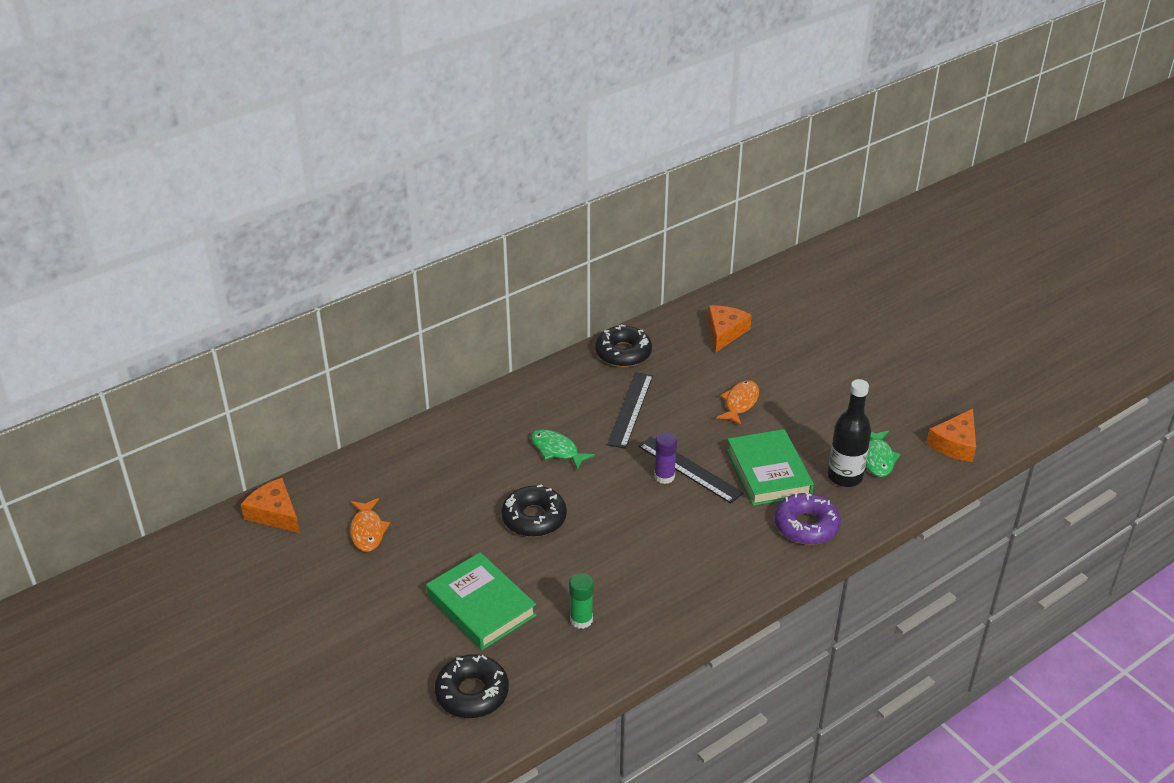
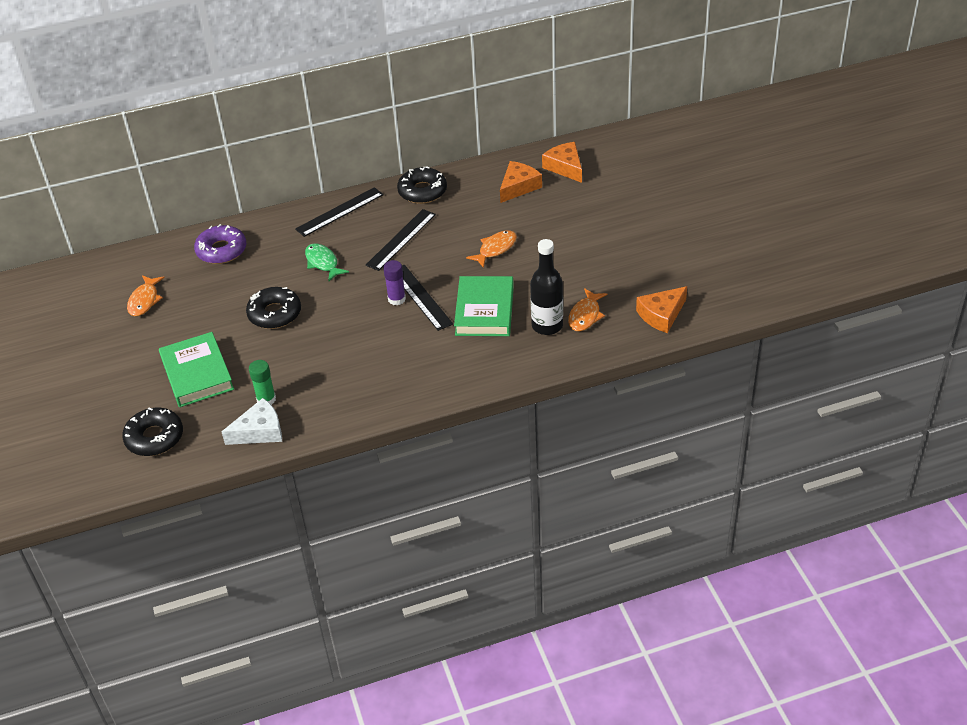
camera: 20 degrees right, 5 degrees up
orange cheese [241,478,300,533] -> orange cheese moved to [542,142,582,183]
purple donut [775,492,841,545] -> purple donut moved to [194,224,246,264]
green fish [866,431,901,477] -> orange fish [568,288,607,331]
none -> white cheese [222,398,282,445]
none -> black ruler [295,187,384,237]

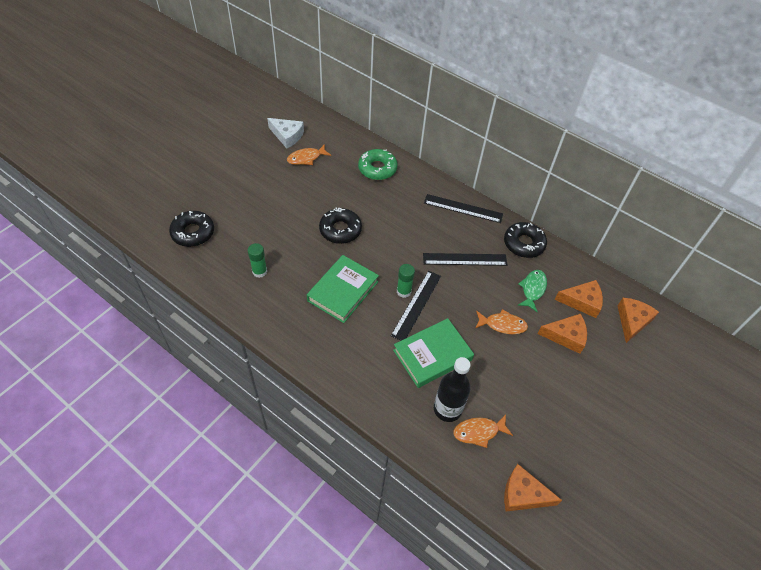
camera: 50 degrees right, 10 degrees up
green book [159,332,234,407] -> green book moved to [307,255,379,323]
purple donut [194,224,246,264] -> green donut [358,149,398,180]
white cheese [222,398,282,445] -> white cheese moved to [267,118,304,148]
green fish [305,243,349,282] -> green fish moved to [518,270,547,312]
purple glue stick [383,260,406,305] -> green glue stick [397,264,415,298]
none -> orange cheese [538,314,587,354]

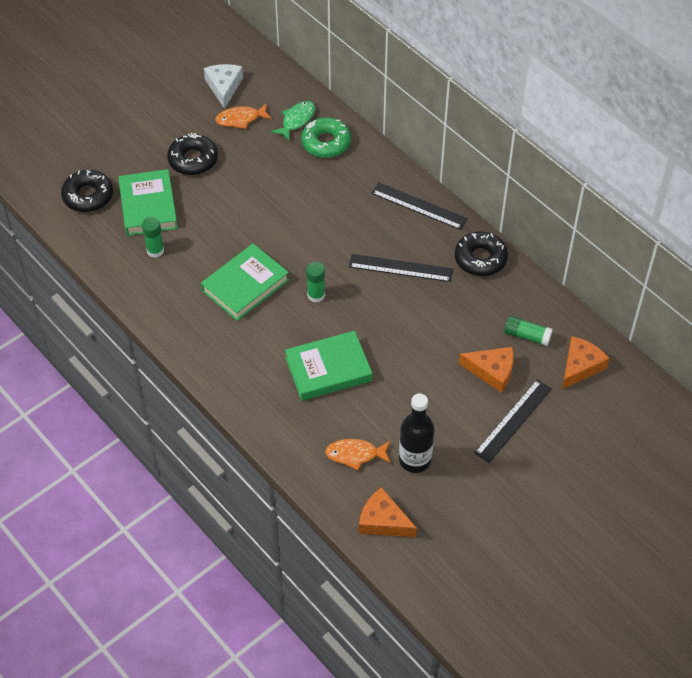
camera: 15 degrees right, 0 degrees up
white cheese [267,118,304,148] -> white cheese turned 135 degrees counterclockwise [204,64,243,109]
black donut [319,207,362,244] -> black donut moved to [167,133,218,175]
black ruler [391,271,441,341] -> black ruler moved to [474,380,552,463]
black bottle [434,357,471,422] -> black bottle moved to [399,393,434,473]
orange fish [475,309,528,334] -> none
green fish [518,270,547,312] -> green fish moved to [271,101,315,141]
orange cheese [555,280,603,318] -> green glue stick [504,316,553,346]
none -> green book [118,169,178,236]

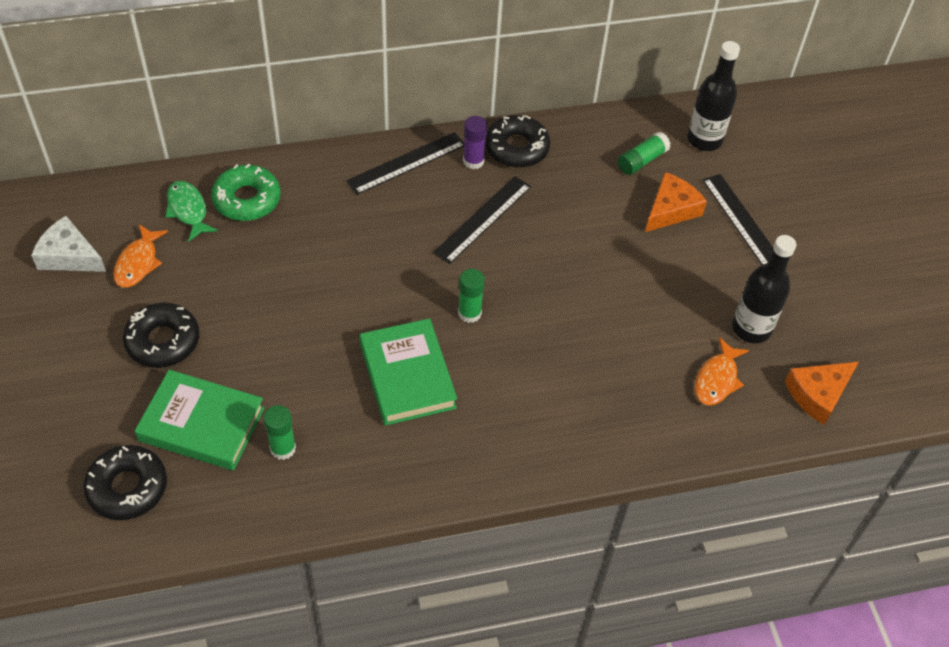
camera: 65 degrees left, 0 degrees up
green book [285,331,372,401] -> none
orange cheese [562,336,610,389] -> black bottle [687,41,740,151]
none -> purple glue stick [463,116,487,169]

